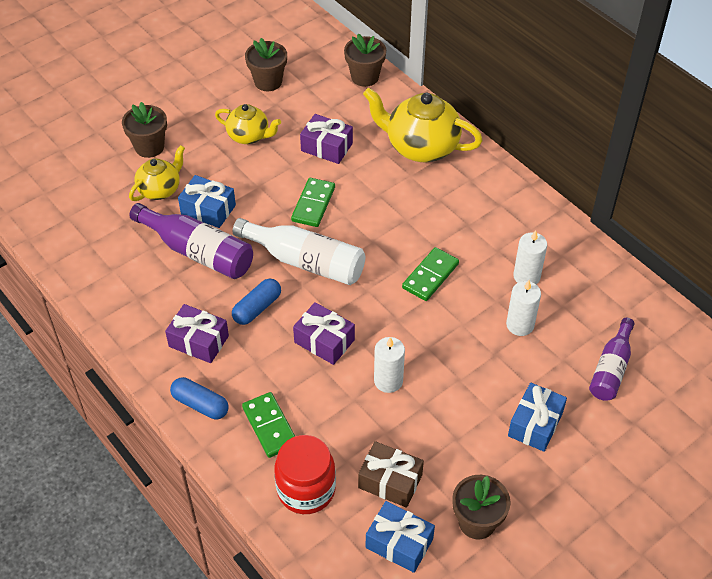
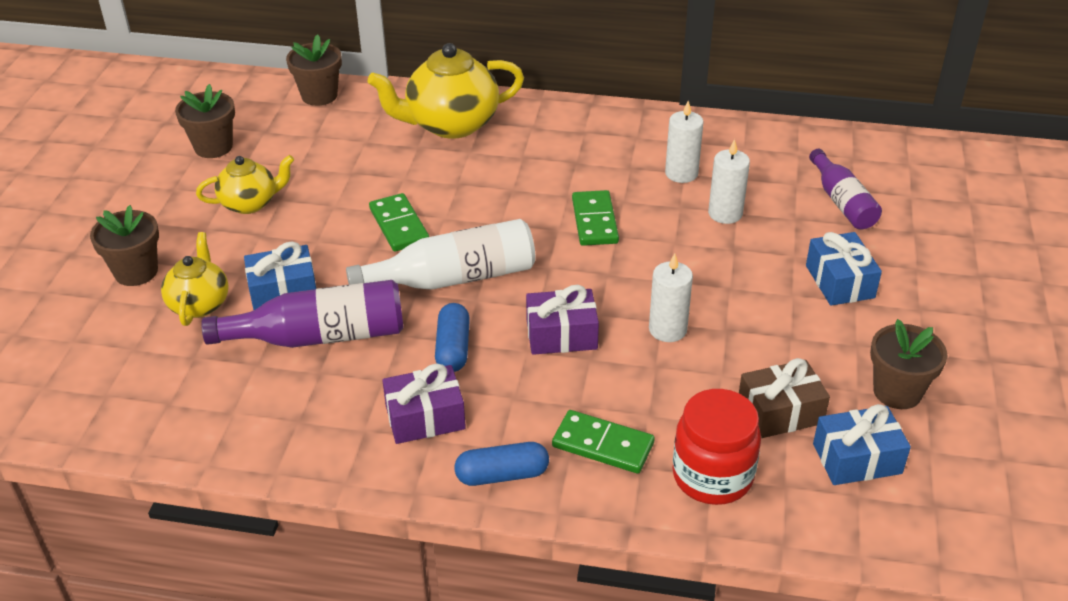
camera: 40 degrees left, 10 degrees down
purple gift [300,114,353,164] -> none

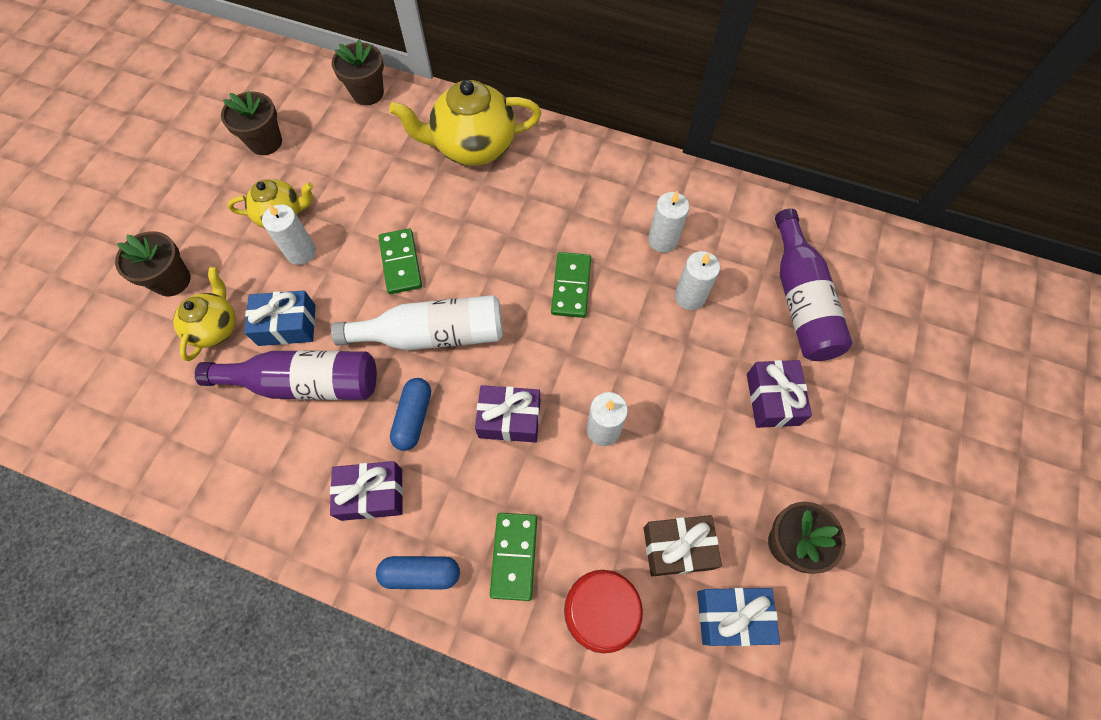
camera: 10 degrees right, 25 degrees up
green domino [552,410,655,474] -> green domino turned 60 degrees clockwise [490,513,537,601]
blue gift [806,232,882,306] -> purple gift [747,360,812,428]
purple bottle [809,149,882,229] -> purple bottle [775,208,853,361], size x1.52
none -> white candle [262,204,316,265]

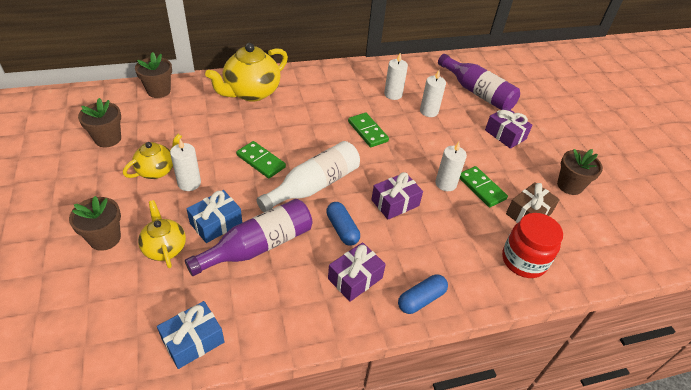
camera: 40 degrees left, 20 degrees down
green domino [490,513,537,601] -> green domino moved to [459,166,508,207]
blue gift [697,588,780,646] -> blue gift moved to [157,301,225,369]

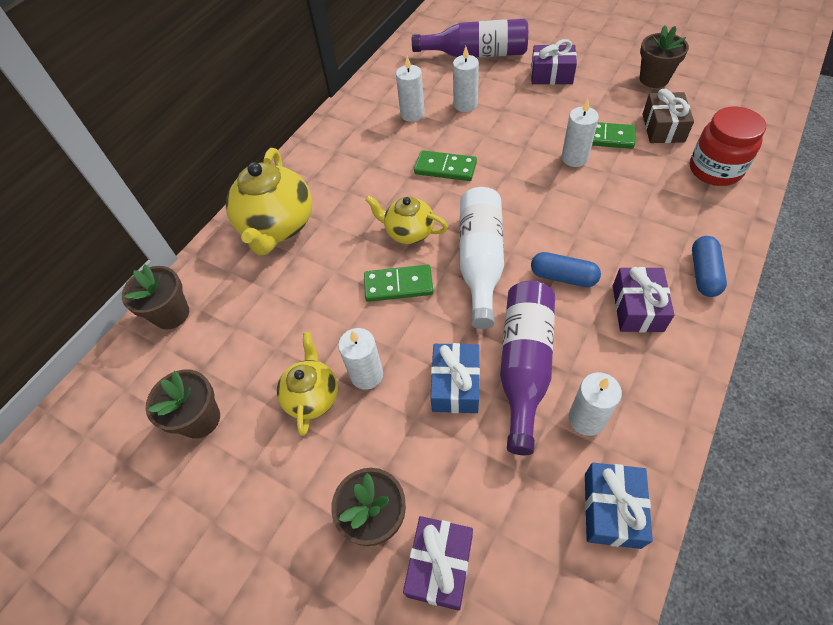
camera: 35 degrees left, 10 degrees up
yellow teapot [138,200,186,268] -> yellow teapot moved to [365,195,448,244]
purple gift [371,172,423,220] -> purple gift moved to [403,516,473,611]
none -> white candle [569,372,622,436]

